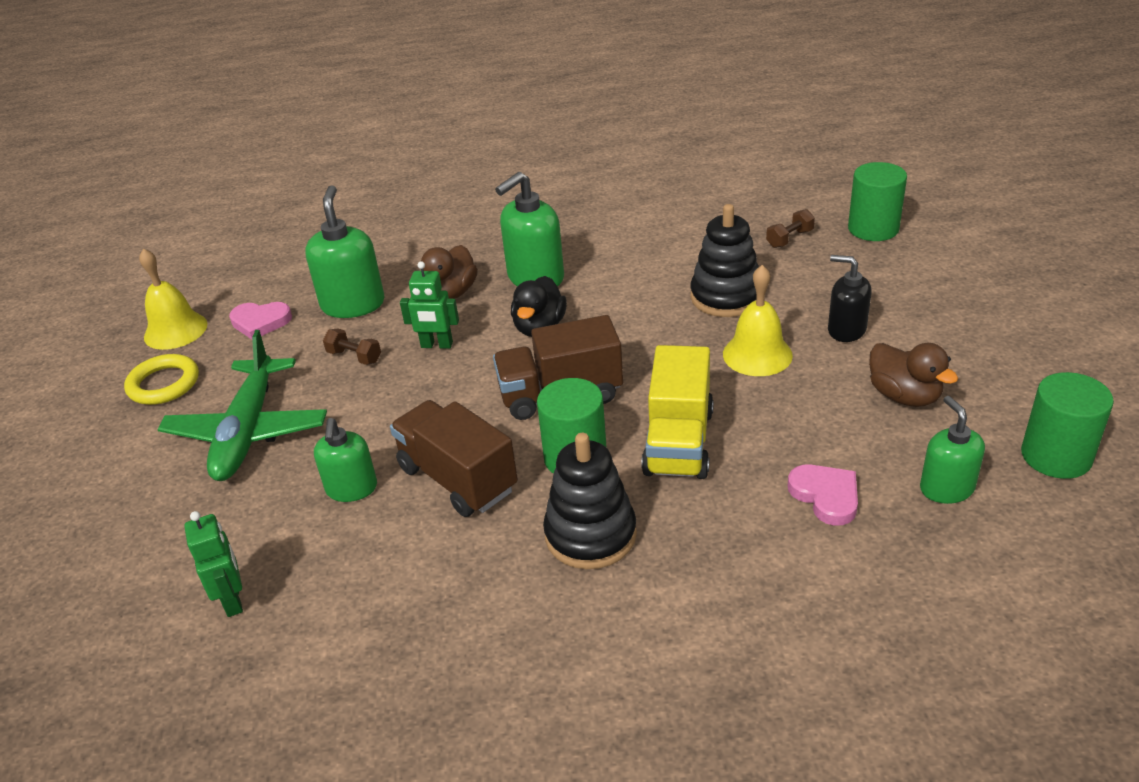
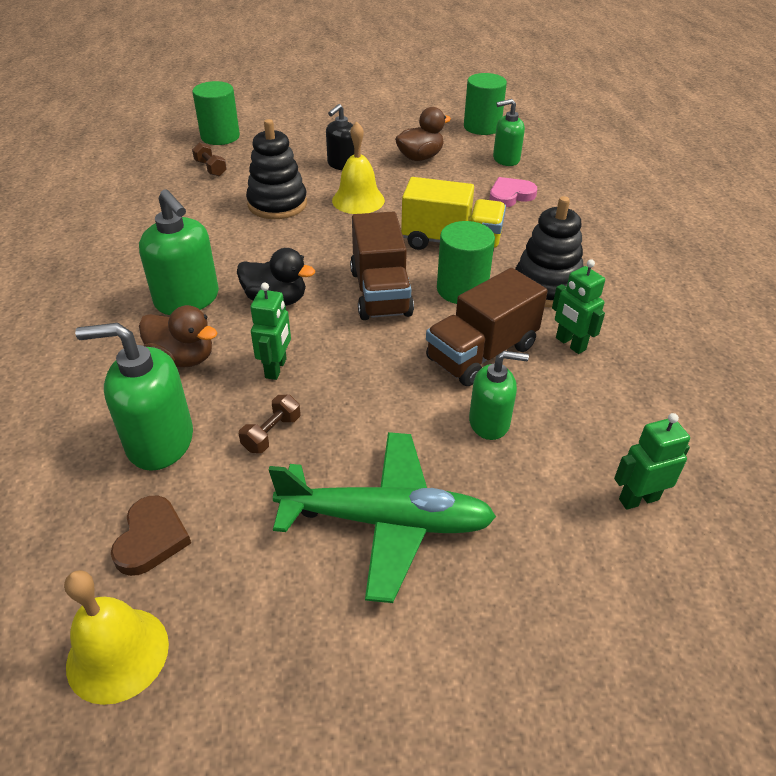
camera: 90 degrees left, 5 degrees up
yellow ring [124,354,199,405] -> none
pink heart [229,302,292,339] -> brown heart [111,495,191,576]
none -> green robot [552,259,605,354]

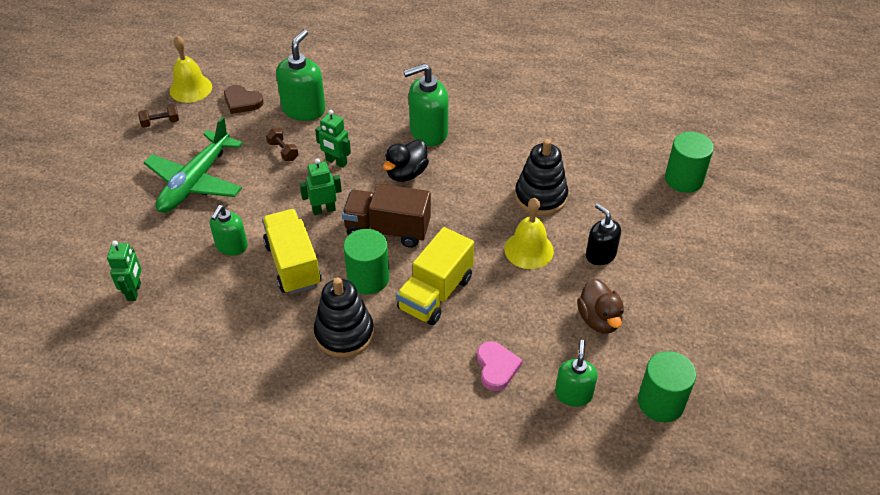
camera: 110 degrees right, 5 degrees up
brown duck [139,305,217,368] -> none
brown dumbbell [192,142,227,176] -> brown dumbbell moved to [138,105,179,128]
brown truck [426,268,548,386] -> yellow truck [262,209,322,294]
green robot [552,259,605,354] -> green robot moved to [300,158,342,215]

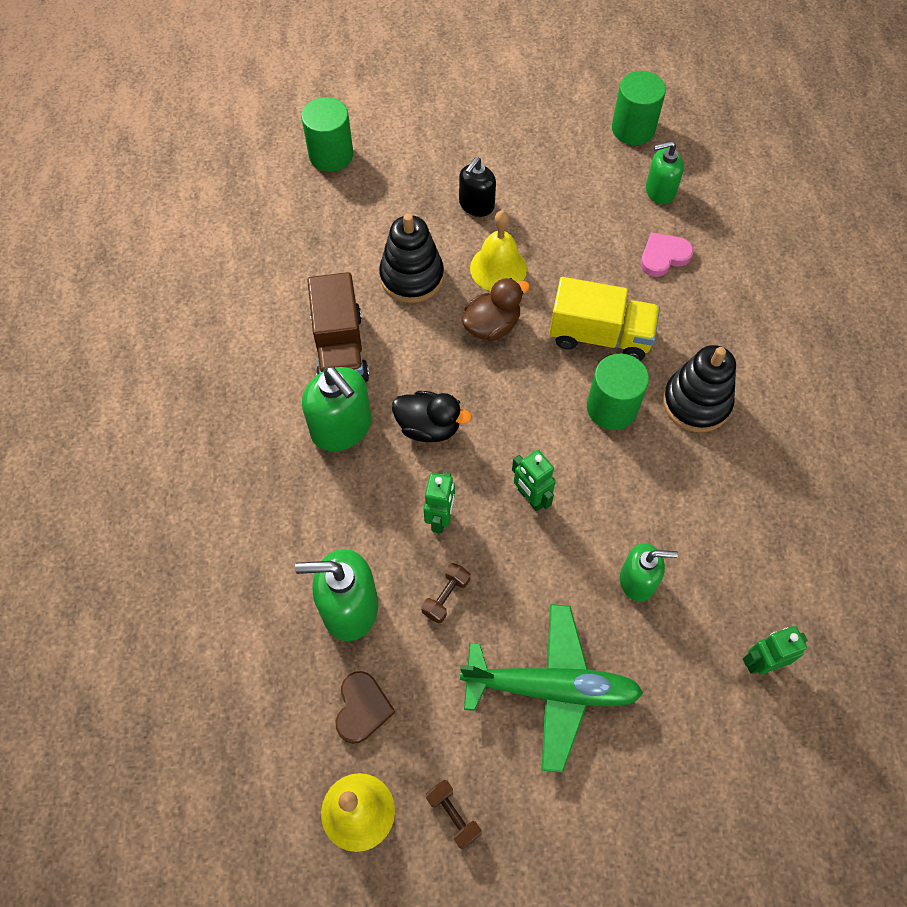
camera: 110 degrees left, 15 degrees up
yellow truck [262,209,322,294] -> none
brown truck [342,184,431,248] -> brown truck moved to [307,272,369,382]
brown duck [577,278,624,334] -> brown duck moved to [461,278,530,341]

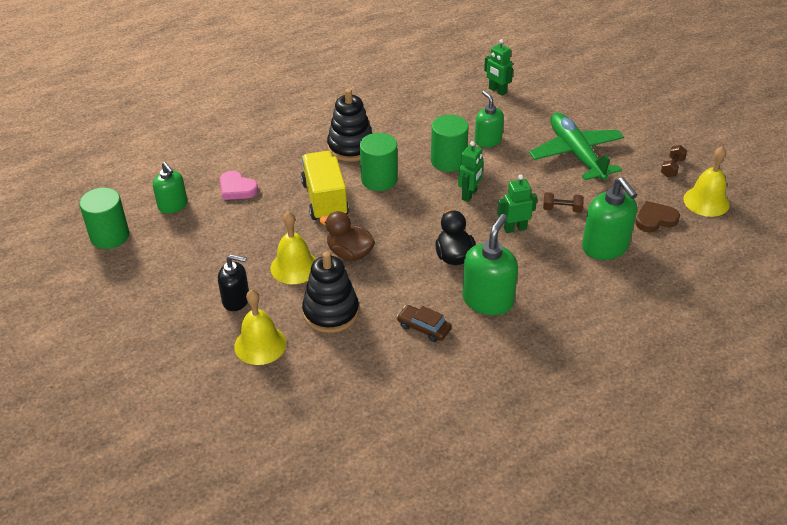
camera: 115 degrees left, 20 degrees down
green cylinder [301,97,353,172] -> green cylinder moved to [431,115,469,172]
brown truck [307,272,369,382] -> brown car [397,305,452,342]
none -> yellow bell [234,289,286,365]

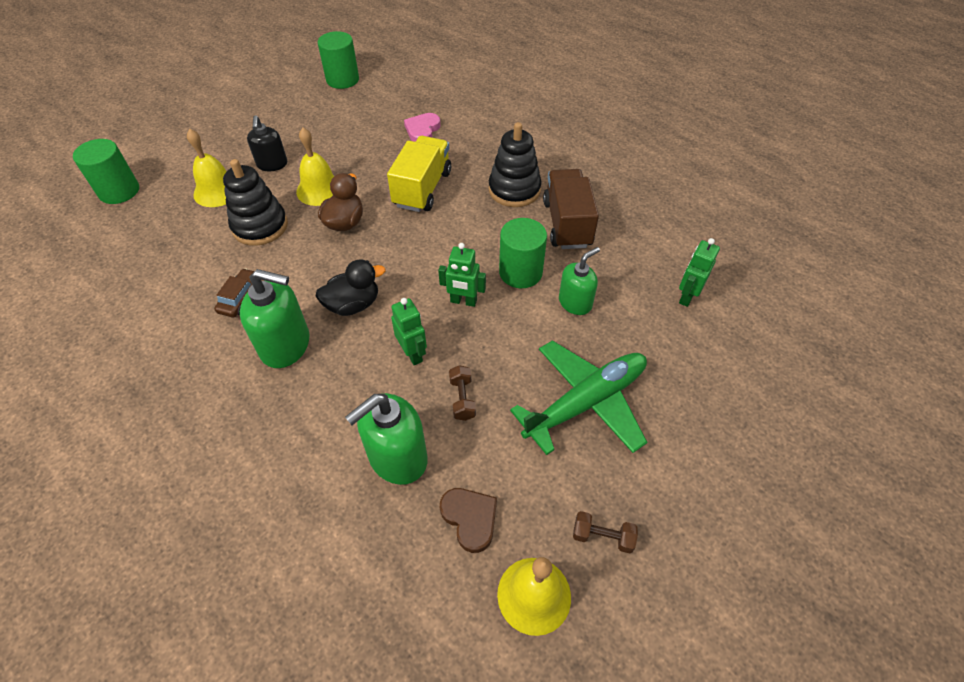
camera: 75 degrees right, 10 degrees up
green soap dispenser [153,162,187,214] -> none
yellow truck [301,151,349,220] -> yellow truck turned 45 degrees counterclockwise [387,136,451,212]
green cylinder [360,133,398,191] -> green cylinder moved to [73,139,139,204]
none -> brown truck [543,169,599,249]

